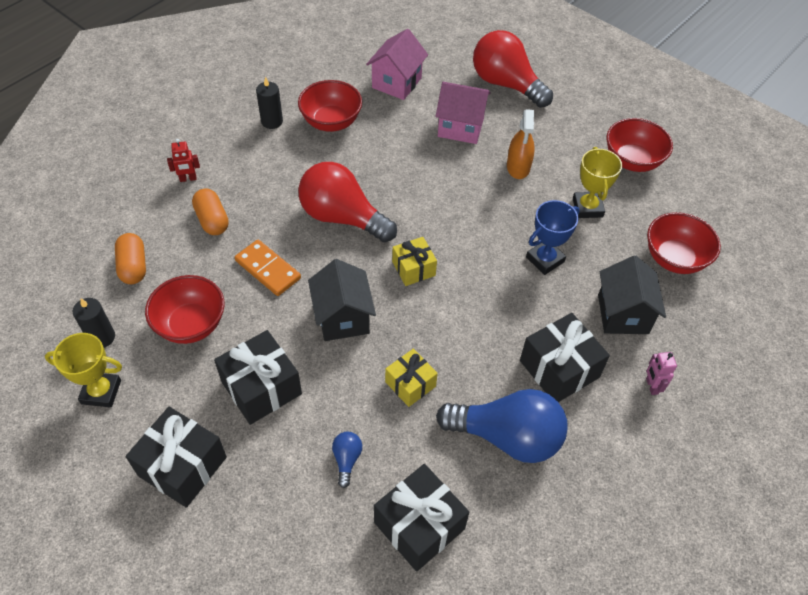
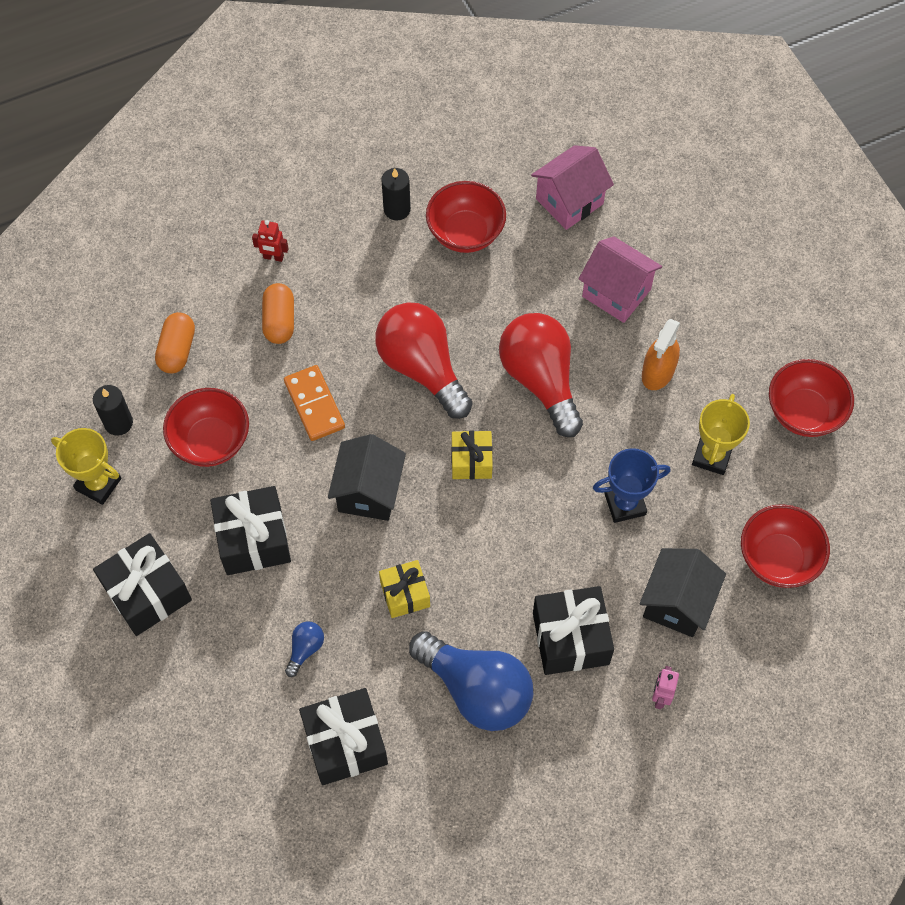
camera: 25 degrees right, 10 degrees up
red light bulb [473,30,553,108] -> red light bulb moved to [499,313,583,437]

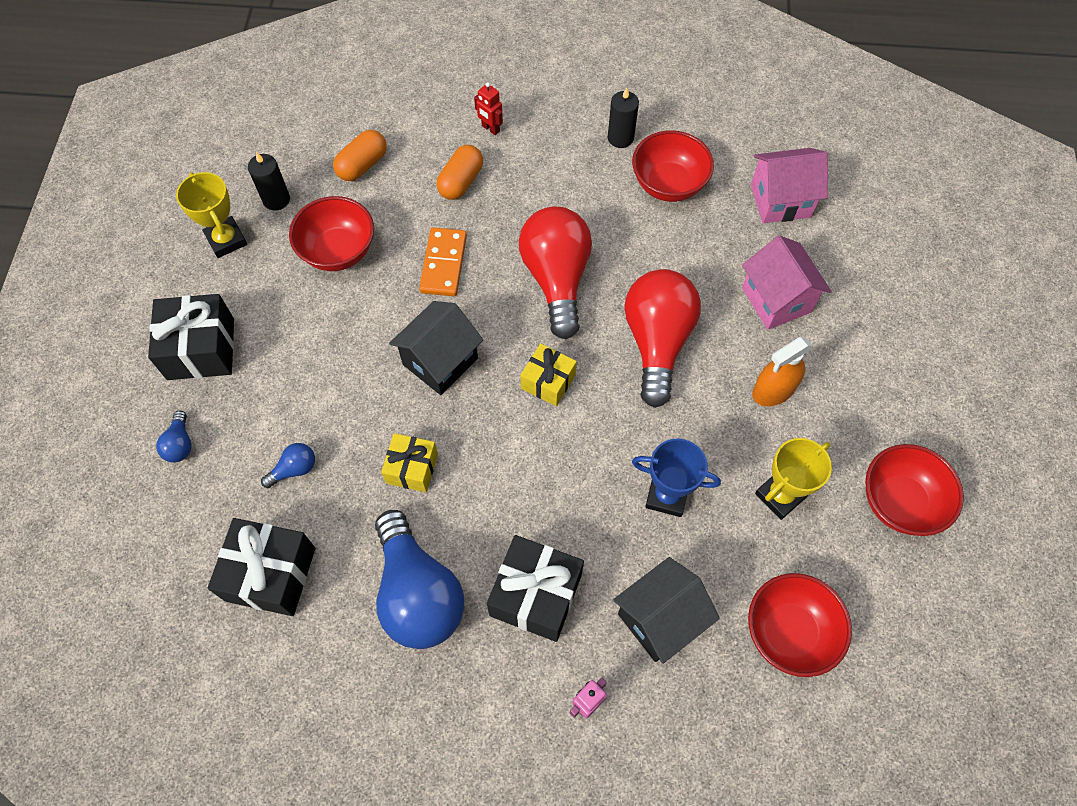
camera: 30 degrees right, 0 degrees up
black gift [210,486,291,575] -> none
none -> blue light bulb [156,411,192,462]

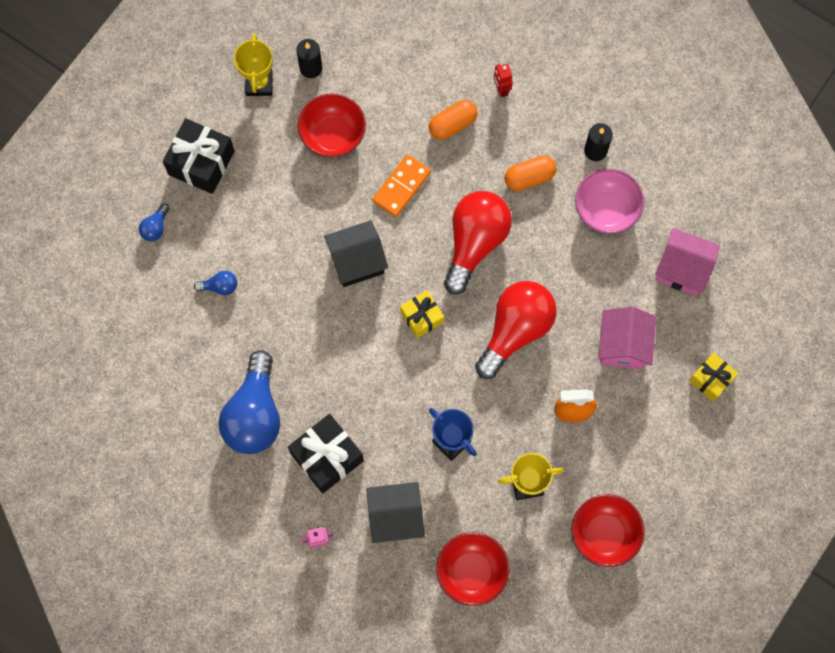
camera: 30 degrees right, 10 degrees up
black gift [208,518,316,616] -> none
orange capsule [333,130,387,181] -> orange capsule moved to [504,156,557,191]
yellow gift [381,433,438,492] -> yellow gift moved to [689,352,738,402]
red bowl [632,130,714,202] -> pink bowl [575,168,644,234]

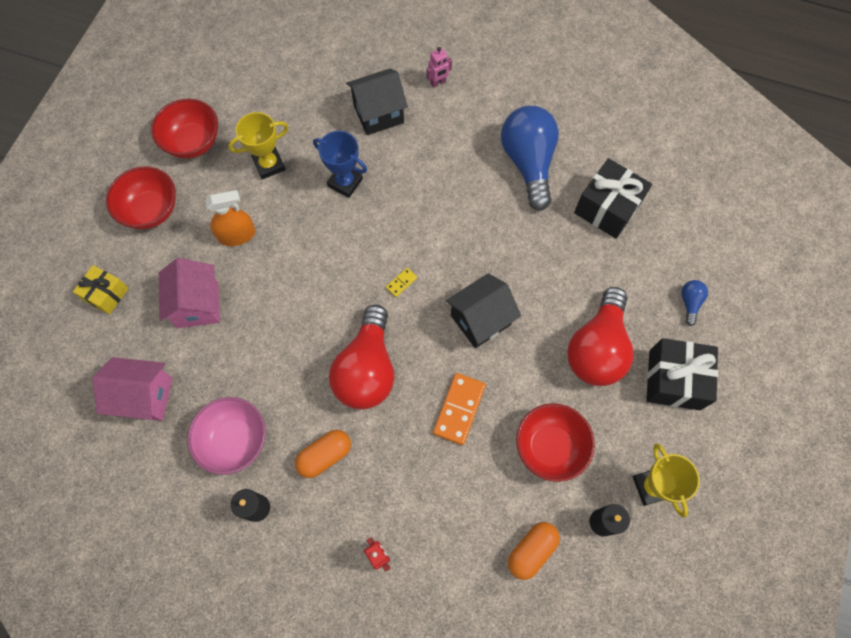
camera: 165 degrees right, 5 degrees down
blue light bulb [194,271,237,295] -> none
black gift [288,414,364,494] -> black gift moved to [574,158,652,239]
yellow gift [400,290,444,338] -> yellow domino [386,268,417,297]
orange capsule [429,100,478,140] -> orange capsule moved to [508,522,560,580]
red bowl [436,532,510,606] -> red bowl moved to [106,166,176,229]
red light bulb [475,281,556,379] -> red light bulb moved to [567,287,633,386]

